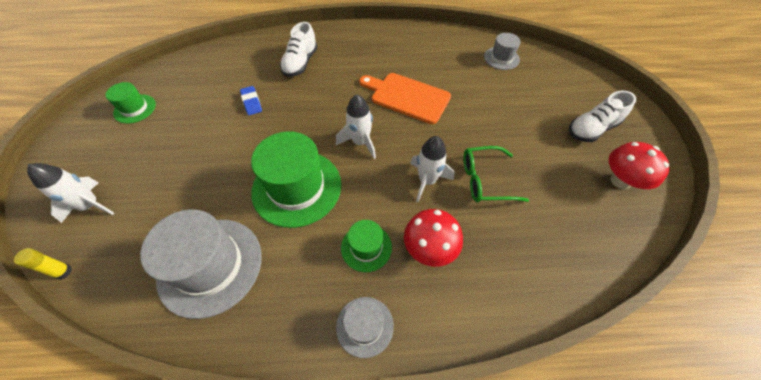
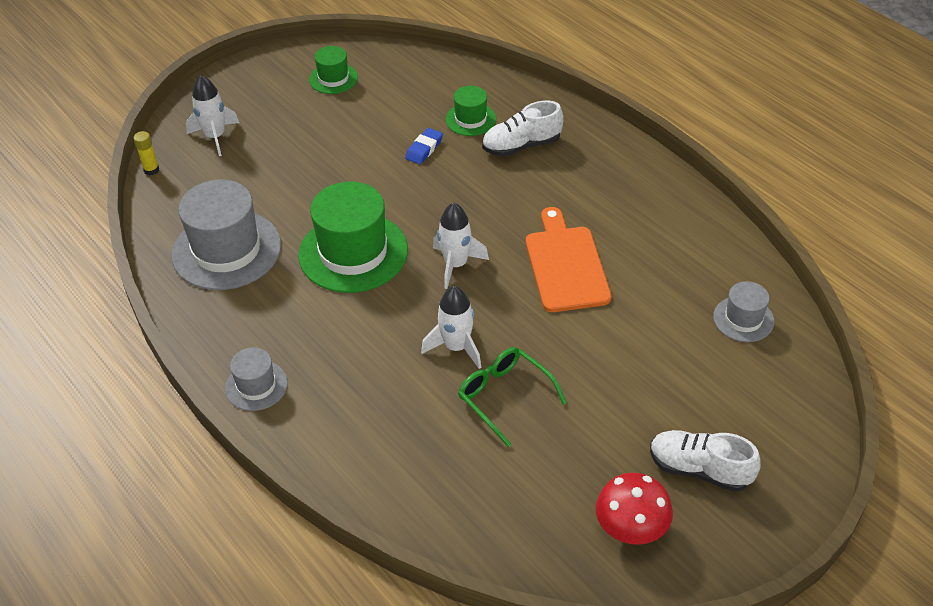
camera: 55 degrees right, 10 degrees down
green hat [341,220,392,272] -> green hat moved to [445,86,496,136]
red mushroom [404,209,463,267] -> none

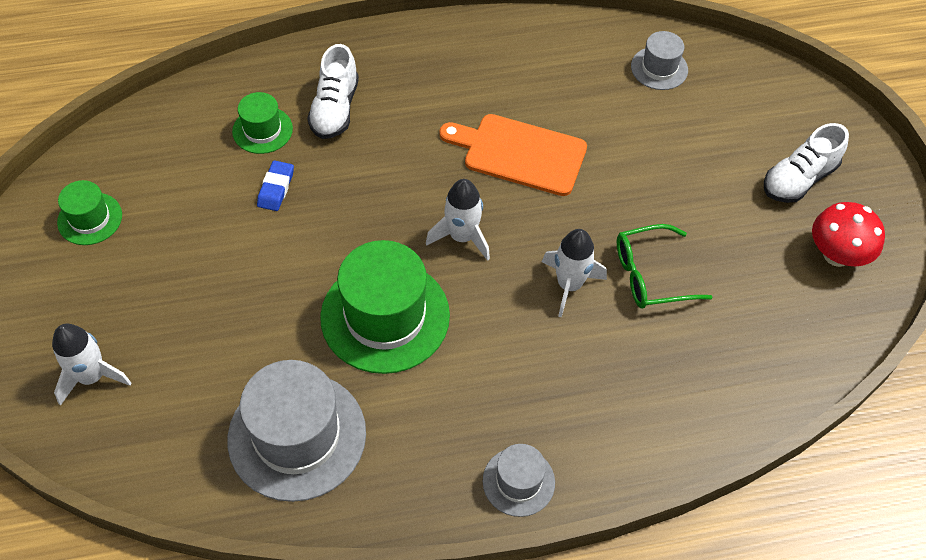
camera: 65 degrees left, 10 degrees up
yellow glue stick [133,131,159,175] -> none
blue eraser [405,128,443,164] -> blue eraser turned 45 degrees clockwise [257,160,294,211]

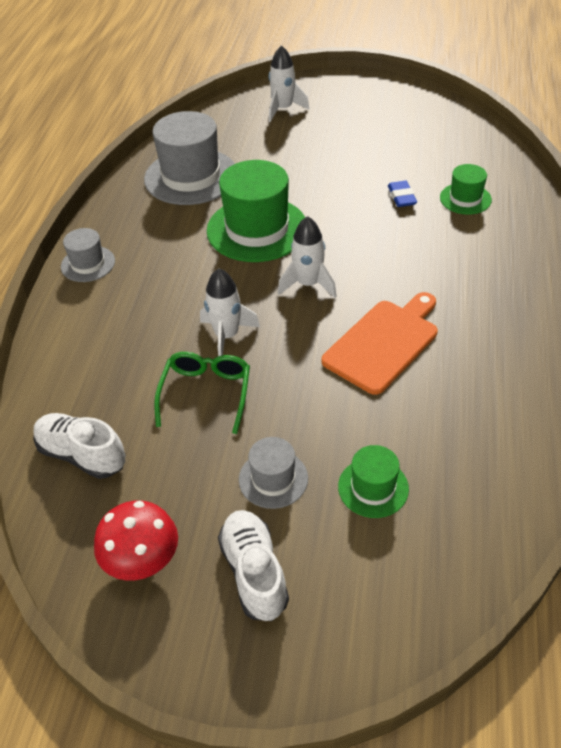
camera: 115 degrees right, 10 degrees down
green hat [57,180,122,245] -> green hat moved to [338,445,409,518]
blue eraser [257,160,294,211] -> blue eraser turned 45 degrees clockwise [388,181,417,207]
white shoe [307,44,359,139] -> white shoe moved to [33,413,126,479]
grey hat [631,31,688,90] -> grey hat moved to [239,437,308,509]

